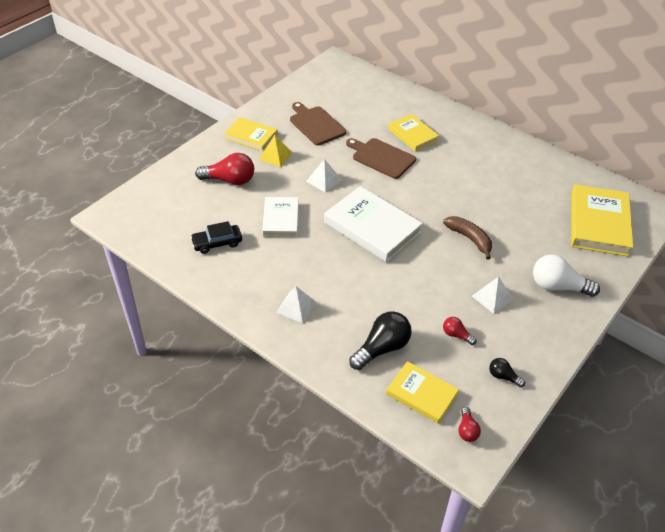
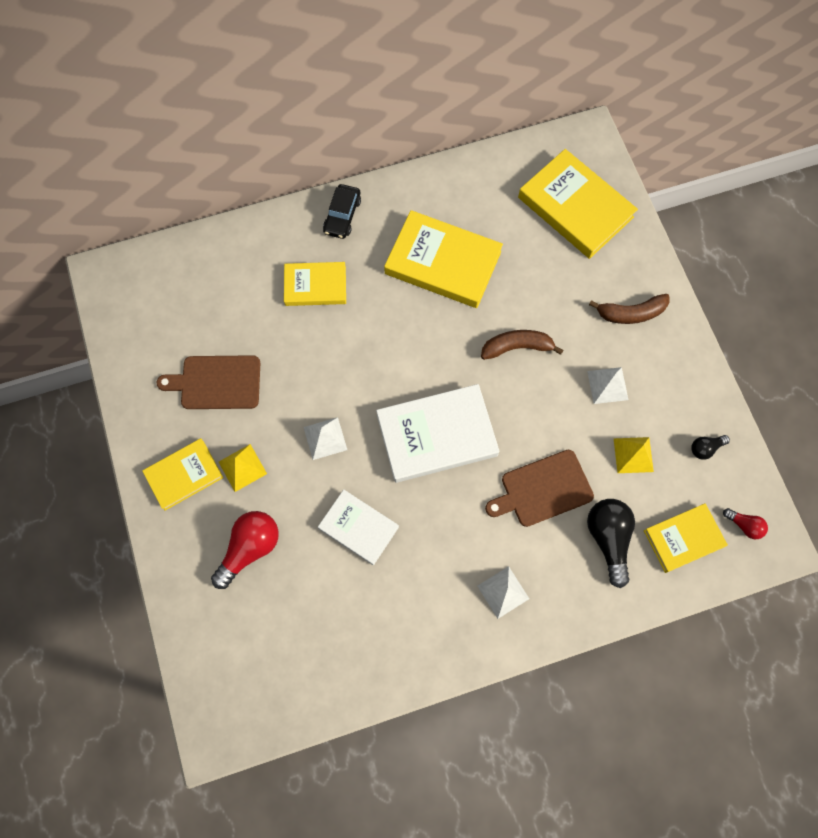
camera: 55 degrees left, 25 degrees up
black car [190,221,242,254] -> black car moved to [323,184,361,239]
brown cutting board [346,138,416,179] -> brown cutting board moved to [485,450,594,527]
red light bulb [443,317,477,345] -> yellow pyramid [613,437,654,473]
white light bulb [533,254,600,297] -> brown banana [589,294,670,324]
none -> yellow book [384,210,503,308]

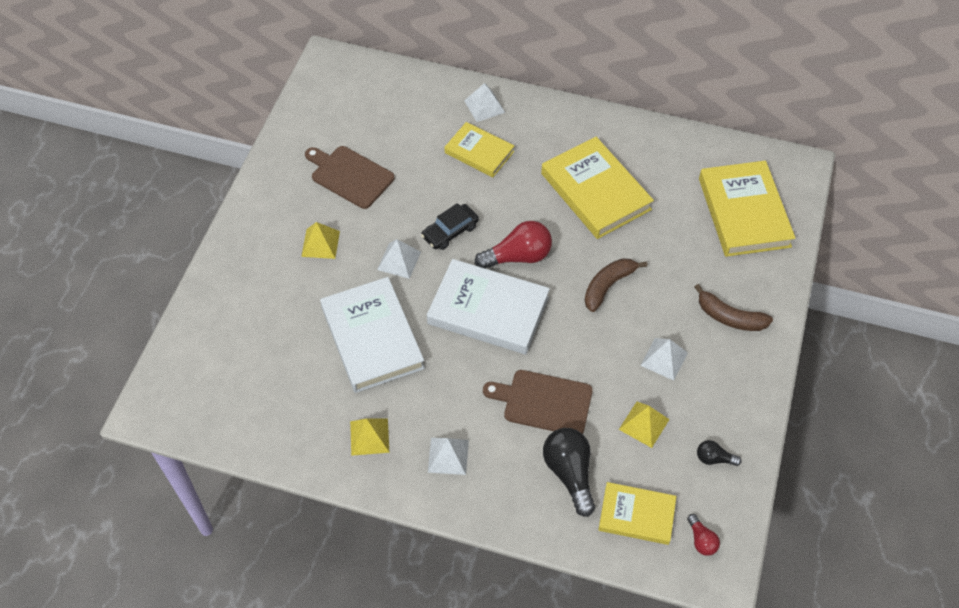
camera: 35 degrees right, 15 degrees down
yellow book [142,438,223,511] -> none
red light bulb [211,511,279,589] -> red light bulb moved to [475,221,552,269]
white book [318,490,399,565] -> white book [320,277,425,393], size x1.65
black car [323,184,361,239] -> black car moved to [421,203,479,250]
brown banana [481,330,563,360] -> brown banana turned 75 degrees counterclockwise [585,258,647,312]
black light bulb [587,499,635,588] -> black light bulb turned 45 degrees counterclockwise [543,428,595,517]
none -> yellow pyramid [350,418,389,456]
none -> white pyramid [464,83,505,122]

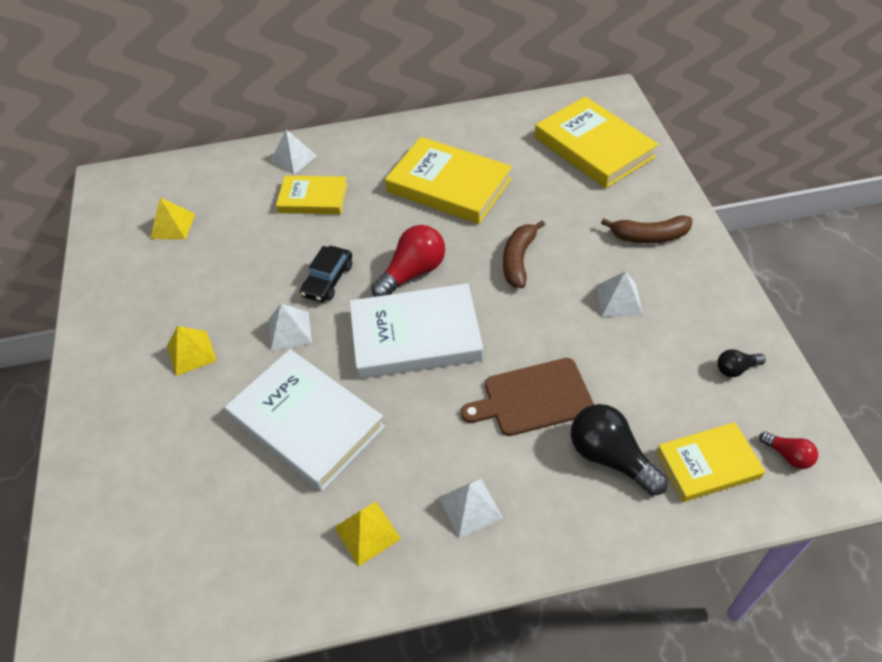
camera: 25 degrees left, 5 degrees down
brown cutting board [305,146,395,209] -> none
yellow pyramid [619,402,670,448] -> yellow pyramid moved to [150,197,195,240]

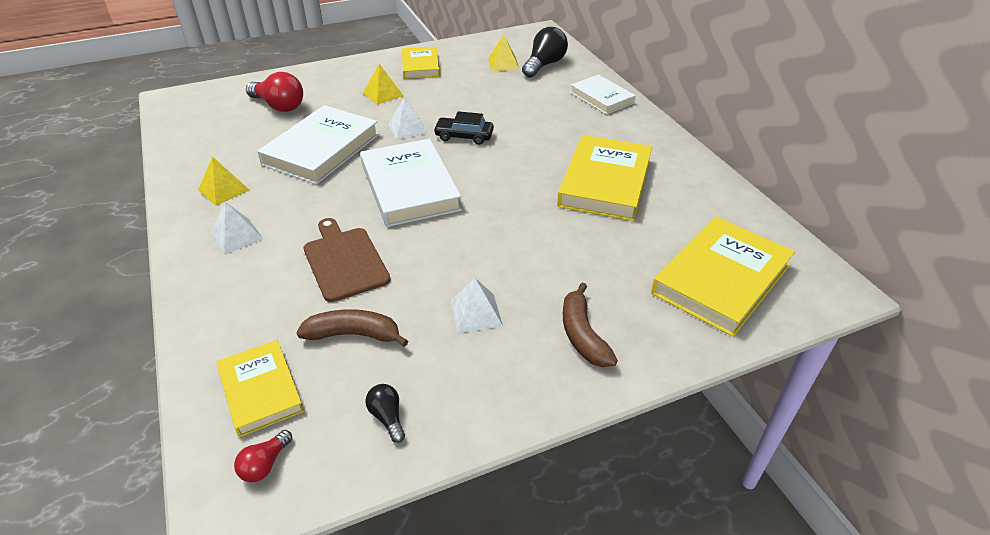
camera: 75 degrees right, 10 degrees down
white pyramid [270,129,317,174] -> white book [570,75,636,115]
yellow book [276,176,348,214] -> yellow book moved to [402,47,440,79]
red light bulb [371,225,445,297] -> red light bulb moved to [246,72,303,112]
brown banana [503,220,545,288] -> brown banana moved to [296,309,408,347]
black light bulb [571,404,668,496] -> black light bulb moved to [522,27,568,78]

